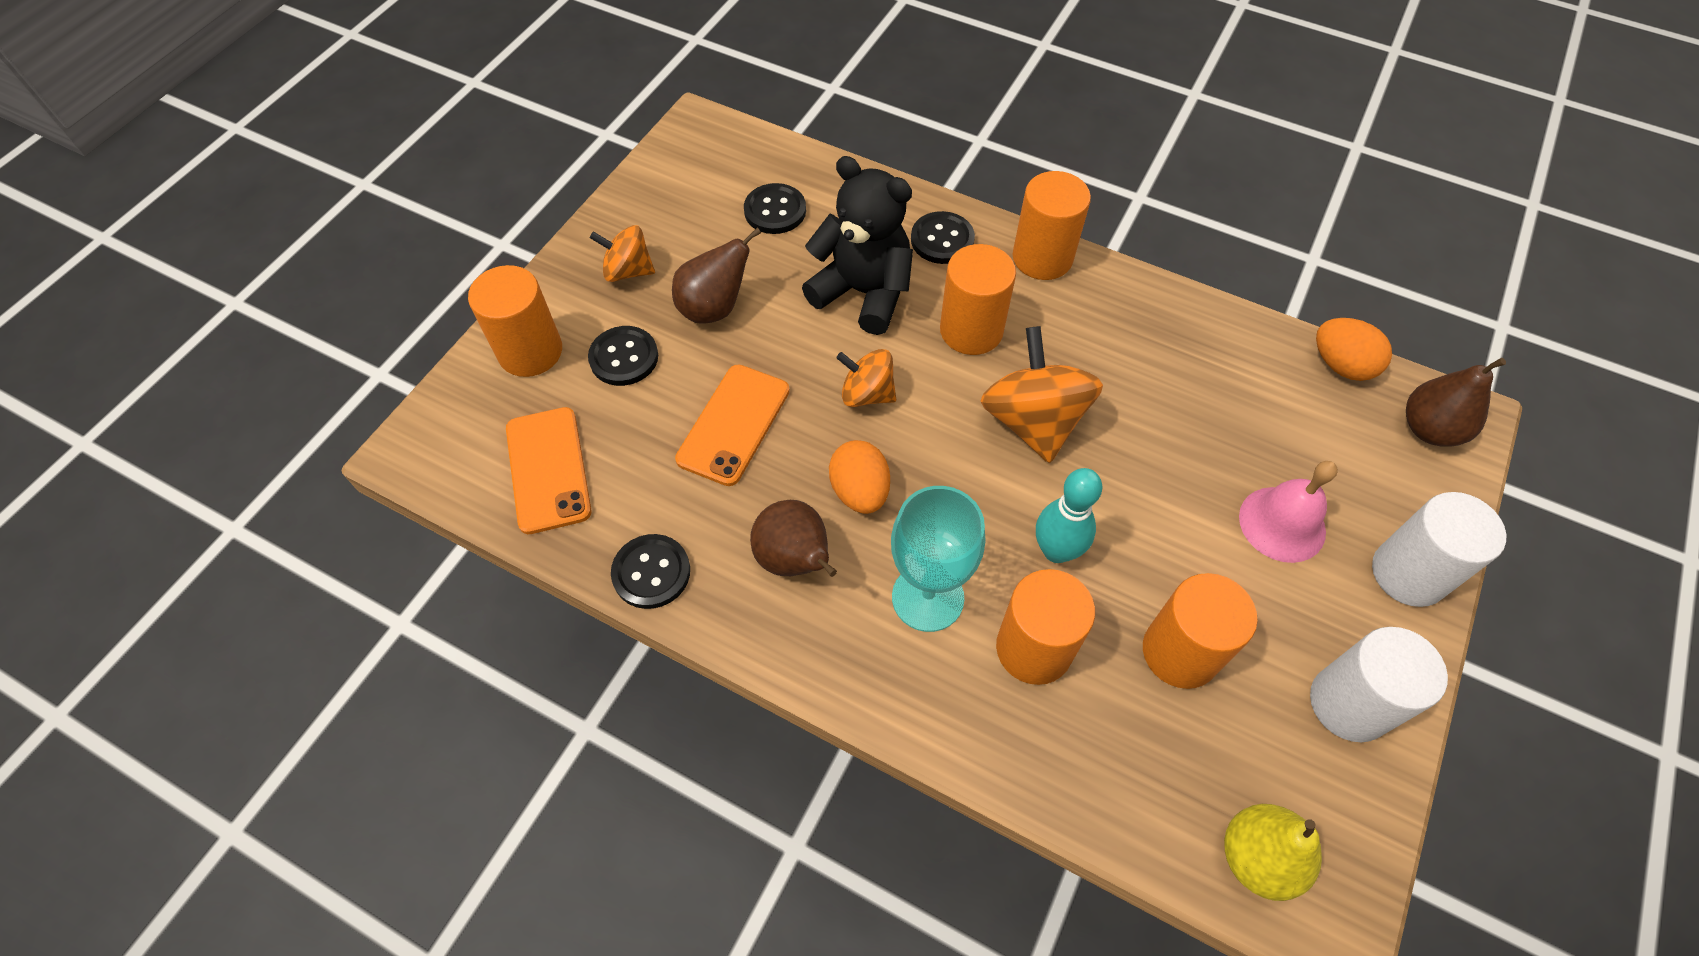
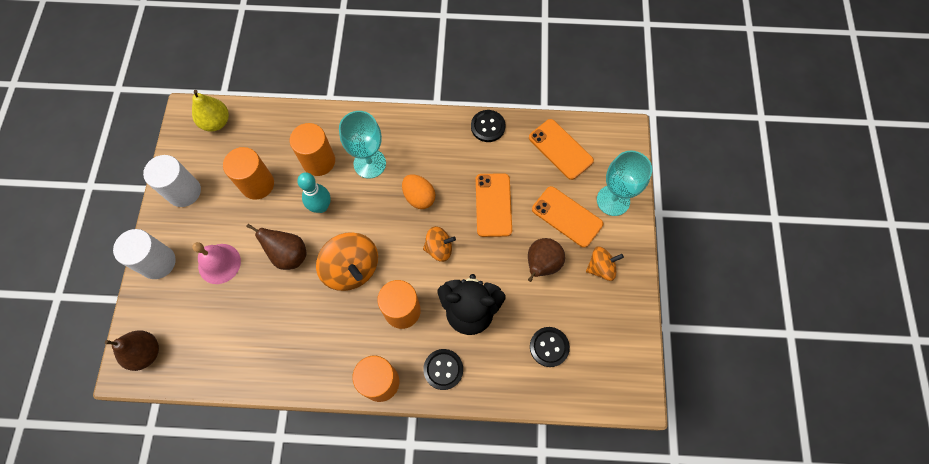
camera: 155 degrees right, 10 degrees up
orange cylinder [468,265,562,377] -> turquoise goblet [597,150,652,216]
black button [588,326,658,386] -> orange phone [532,186,603,248]
brown pear [750,500,837,577] -> brown pear moved to [246,224,306,270]
orange egg [1316,318,1392,381] -> none

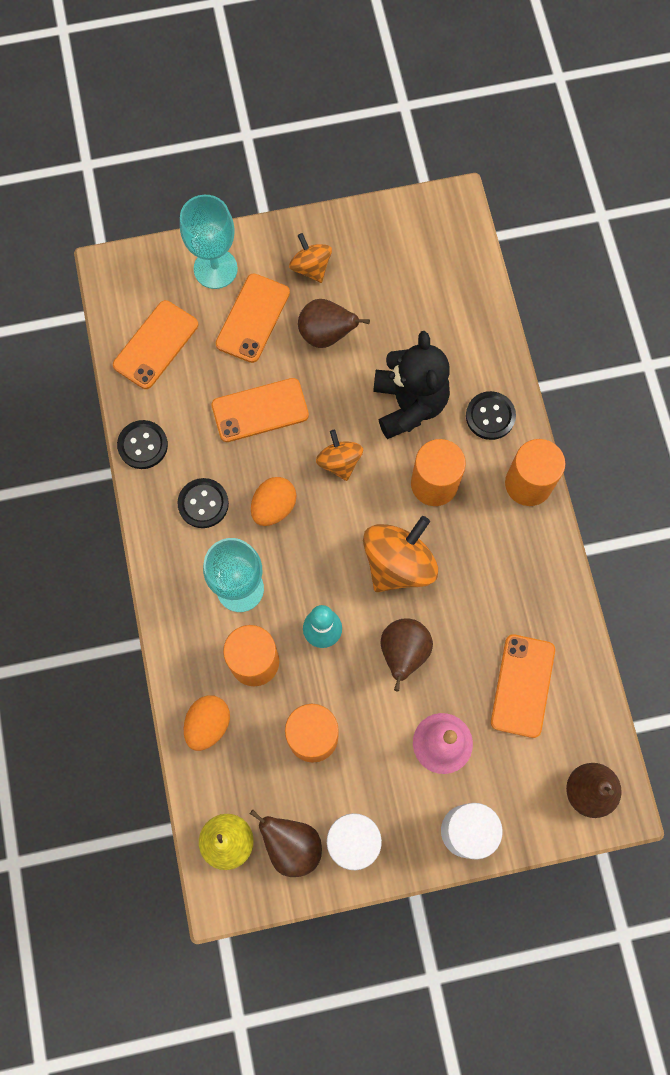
camera: 105 degrees left, 5 degrees up
black button [530,327,570,367] -> black button moved to [177,478,229,528]
none -> orange egg [184,695,230,751]
none -> brown pear [250,810,322,877]
none -> orange phone [491,634,555,738]

